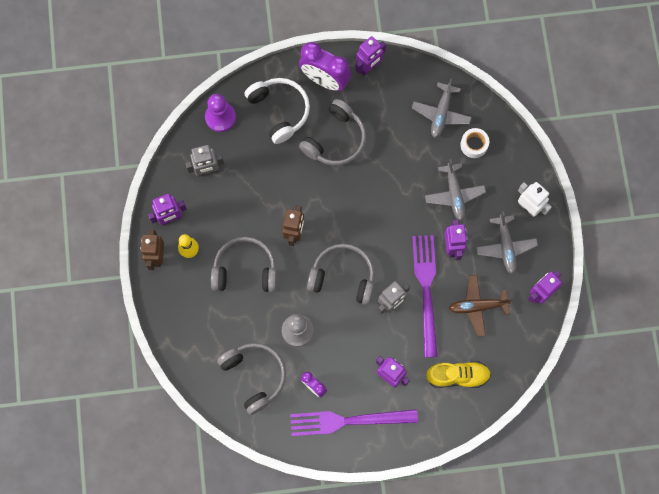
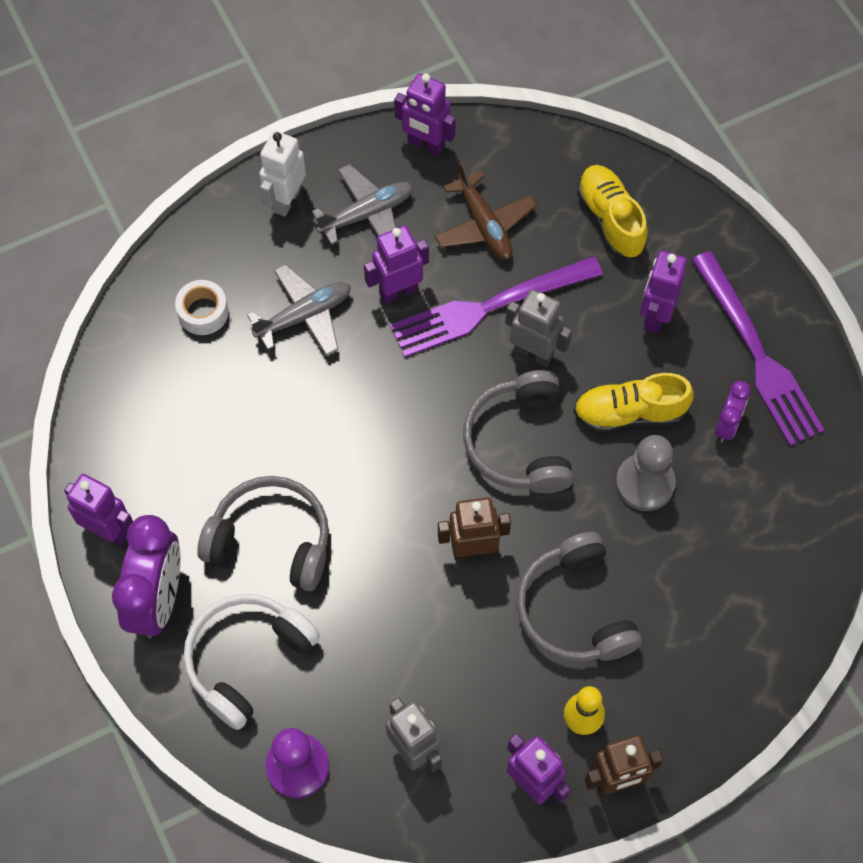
camera: 110 degrees left, 10 degrees down
grey headphones [217,343,286,415] -> none
grey plane [412,78,471,138] -> none
none -> yellow shoe [573,373,694,433]

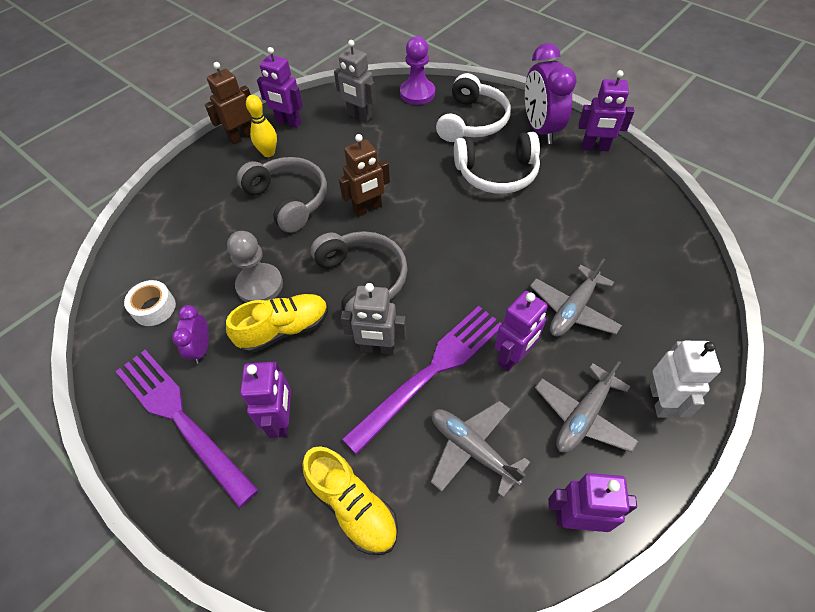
camera: 160 degrees right, 10 degrees down
white tape [175,280,228,335] -> white tape moved to [124,280,176,326]
grey headphones [197,476,329,591] -> white headphones [454,132,540,194]
brown plane [435,162,537,260] -> grey plane [431,401,530,498]

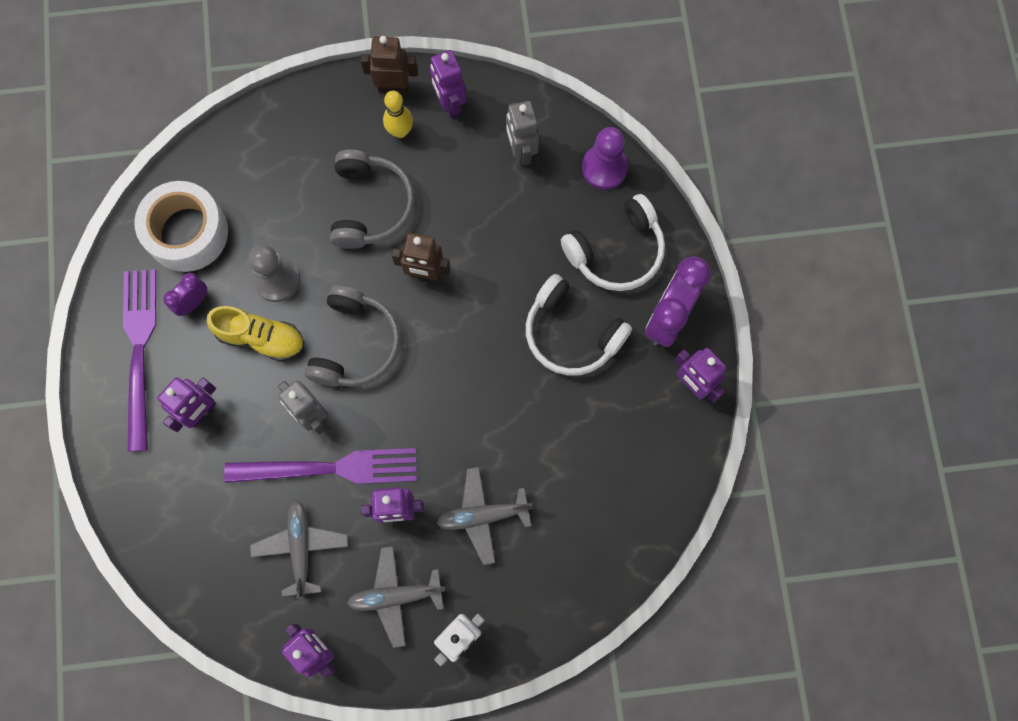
camera: 40 degrees right, 20 degrees up
white tape [124,280,176,326] -> white tape [134,181,228,272], size x1.97
yellow shoe [302,446,398,555] -> none

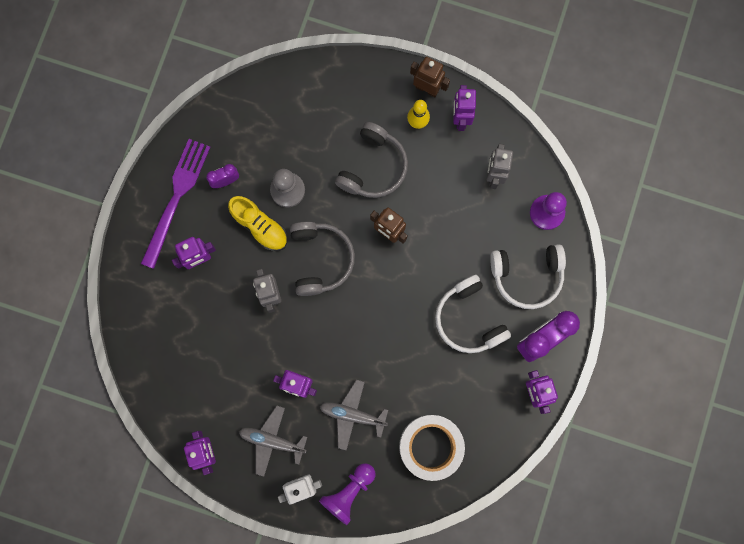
camera: 25 degrees right, 5 degrees up
white tape [134,181,228,272] -> white tape moved to [399,415,465,481]
purple fork [224,448,417,484] -> none
grey plane [250,500,349,599] -> none
grey headphones [305,285,401,387] -> grey headphones turned 45 degrees counterclockwise [290,222,355,296]
none -> purple pawn [319,463,376,525]

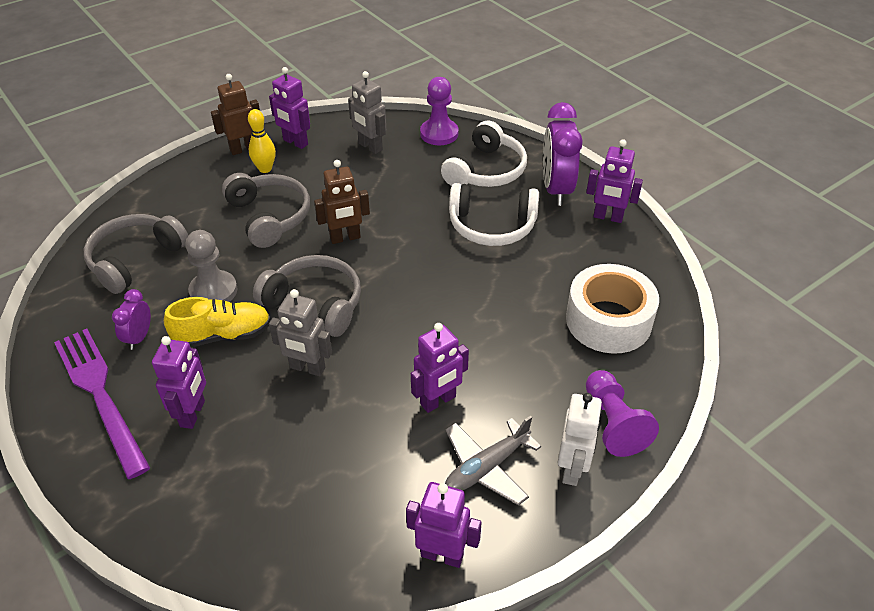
camera: 55 degrees left, 35 degrees down
grey plane [320,380,388,451] -> none
none -> grey headphones [84,214,188,294]

